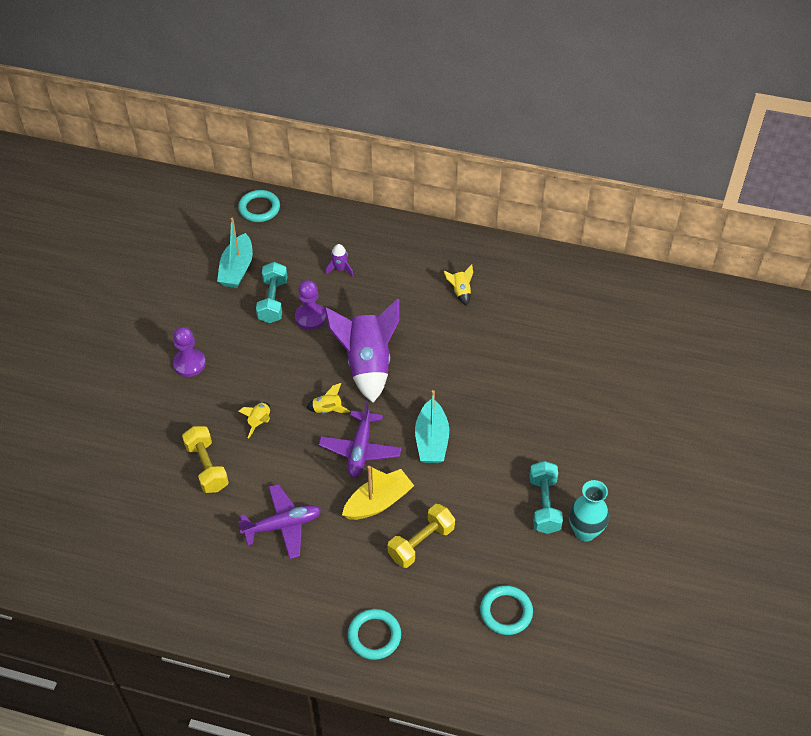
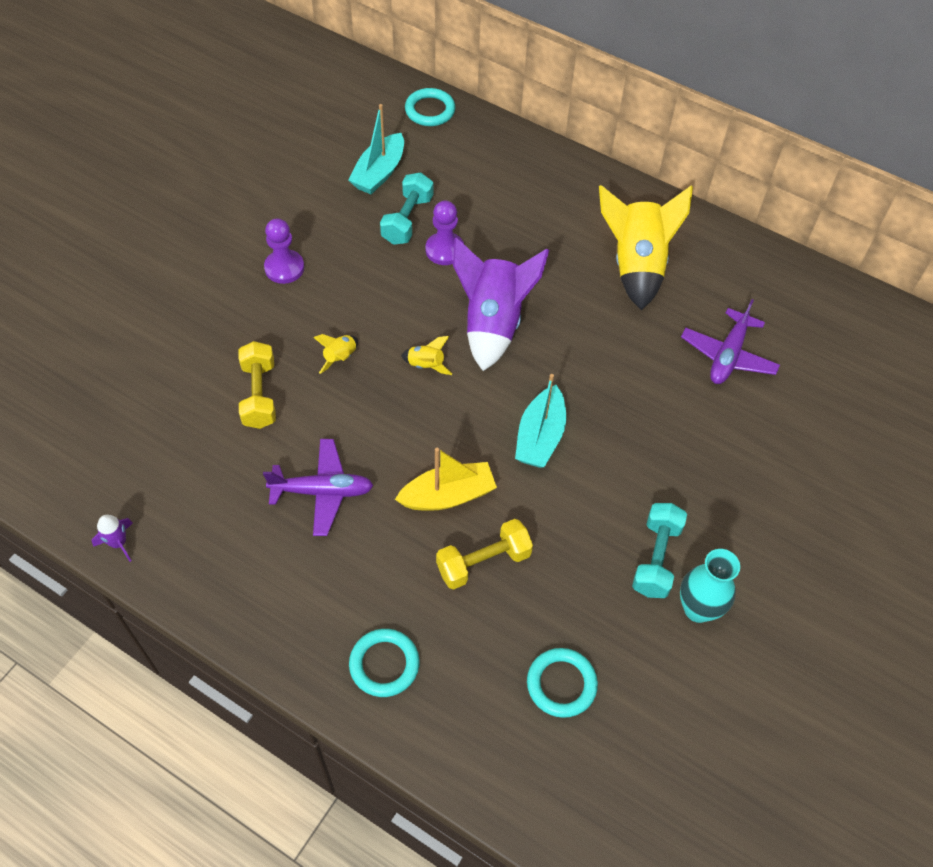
camera: 15 degrees right, 5 degrees up
purple plane [319,400,401,477] -> purple plane moved to [681,299,780,384]
purple rocket [325,244,353,277] -> purple rocket moved to [92,515,133,562]
yellow rocket [444,264,473,306] -> yellow rocket [599,185,693,310], size x2.41

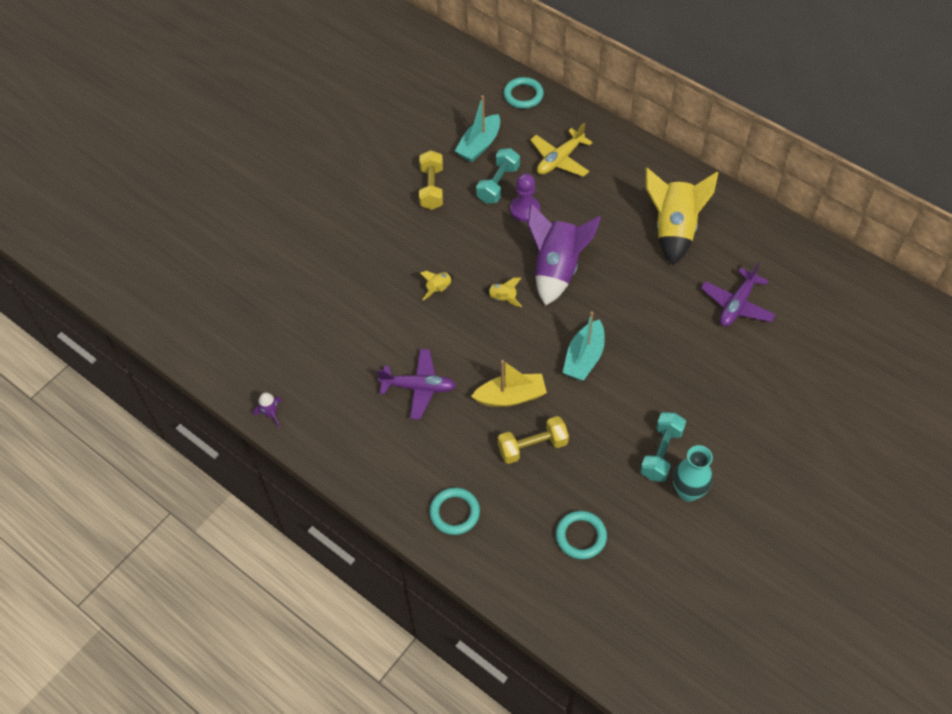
camera: 10 degrees right, 0 degrees up
yellow dumbbell [238,341,276,429] -> yellow dumbbell moved to [419,150,443,210]
purple pawn [264,219,304,284] -> none
none -> yellow plane [530,123,593,177]

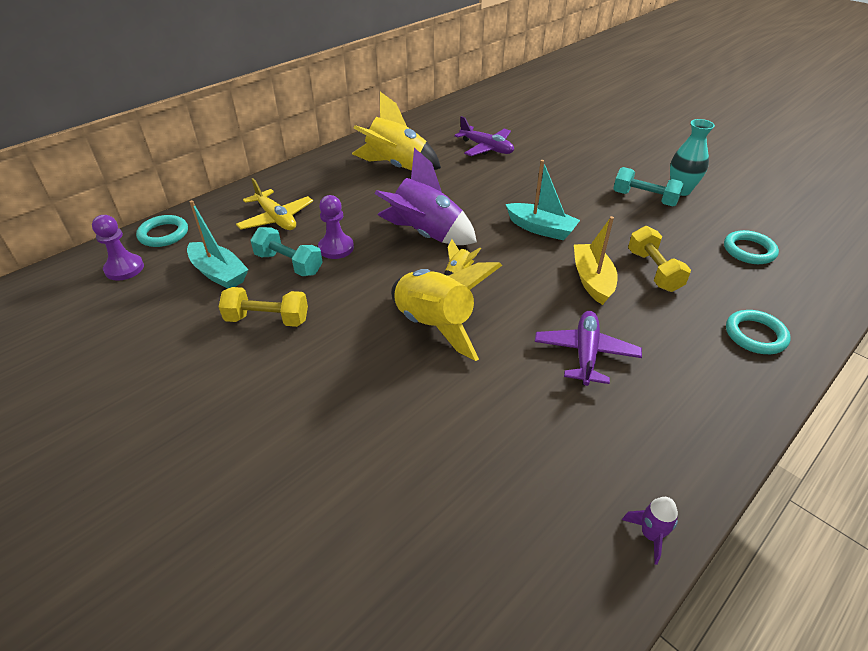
camera: 85 degrees left, 15 degrees down
yellow rocket [420,271,453,300] -> yellow rocket [391,262,502,361], size x2.41
none -> purple pawn [92,215,144,281]

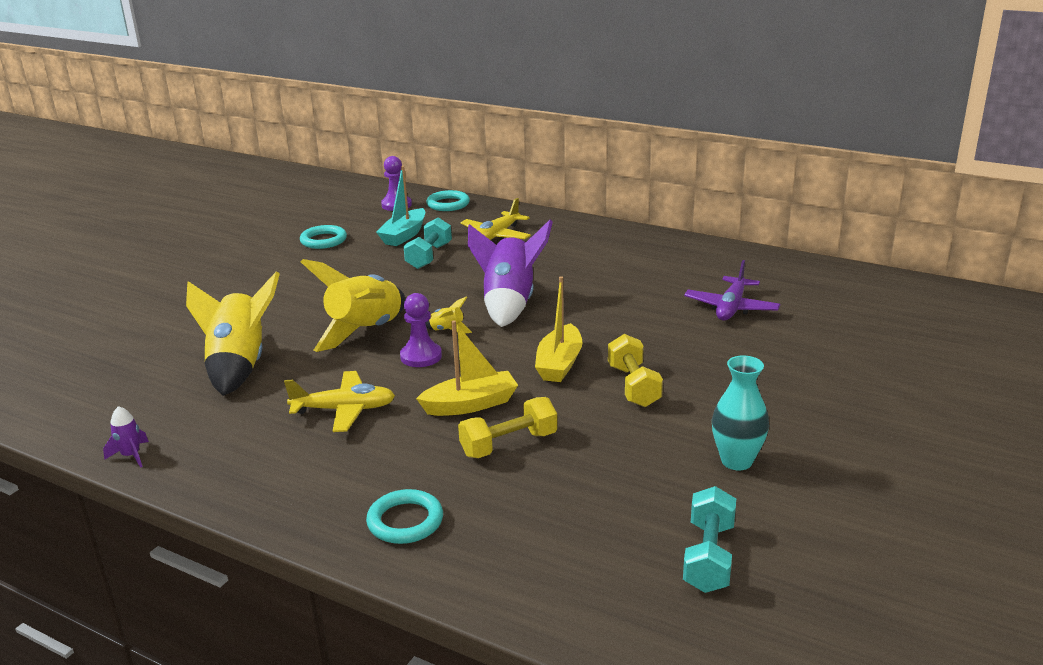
camera: 75 degrees right, 15 degrees down
yellow dumbbell [219,287,308,327] -> yellow dumbbell moved to [608,334,663,407]
purple pawn [318,195,354,259] -> purple pawn moved to [400,293,442,367]
yellow rocket [352,92,441,171] -> yellow rocket moved to [186,271,280,396]
turquoise boat [506,160,580,240] -> yellow boat [535,277,583,382]
purple plane [535,311,642,386] -> yellow plane [284,371,395,432]
turquoise dumbbell [613,167,684,206] -> turquoise dumbbell moved to [683,486,736,593]
turquoise ring [724,230,779,264] -> turquoise ring moved to [300,225,347,249]

